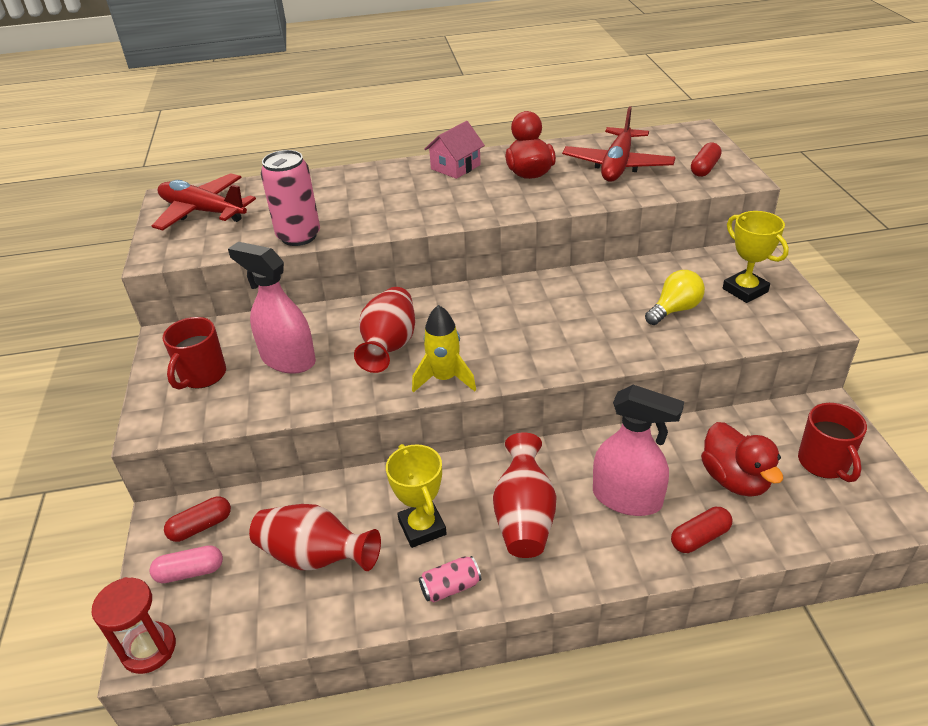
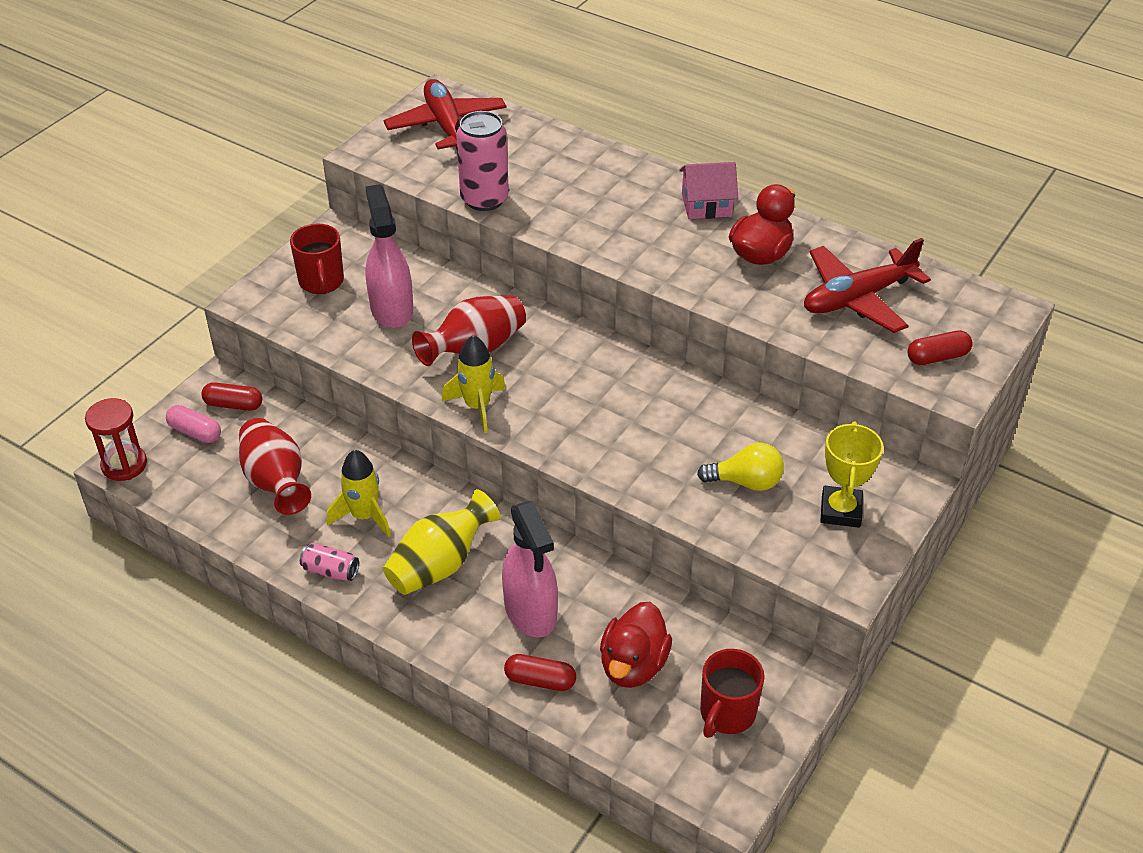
camera: 40 degrees right, 5 degrees up
red mug [163,317,226,390] -> red mug turned 75 degrees counterclockwise [290,224,344,294]
yellow trophy [386,444,447,548] -> yellow rocket [327,450,391,537]
red vase [493,432,556,558] -> yellow vase [383,489,501,595]

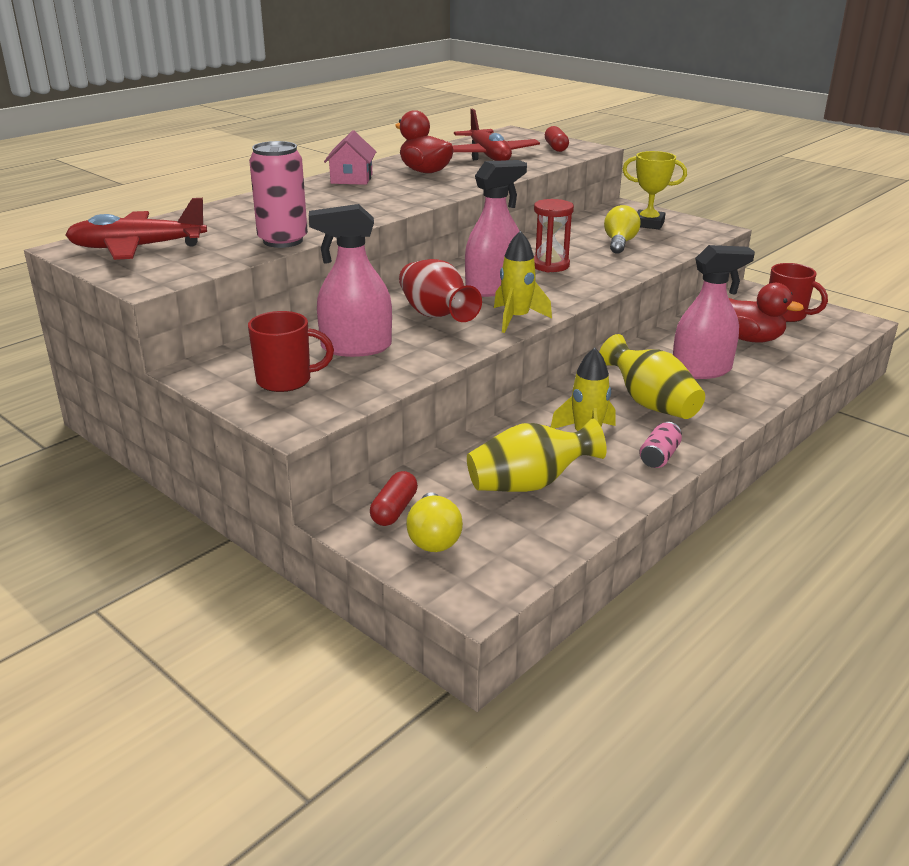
camera: 80 degrees left, 15 degrees down
red hourglass [85,398,147,481] -> red hourglass moved to [534,199,574,272]
pink capsule [166,405,221,443] -> yellow light bulb [406,492,463,552]
red vase [239,418,311,515] -> yellow vase [467,418,607,492]
red capsule [504,654,576,691] -> none
none -> pink spray bottle [465,160,527,297]

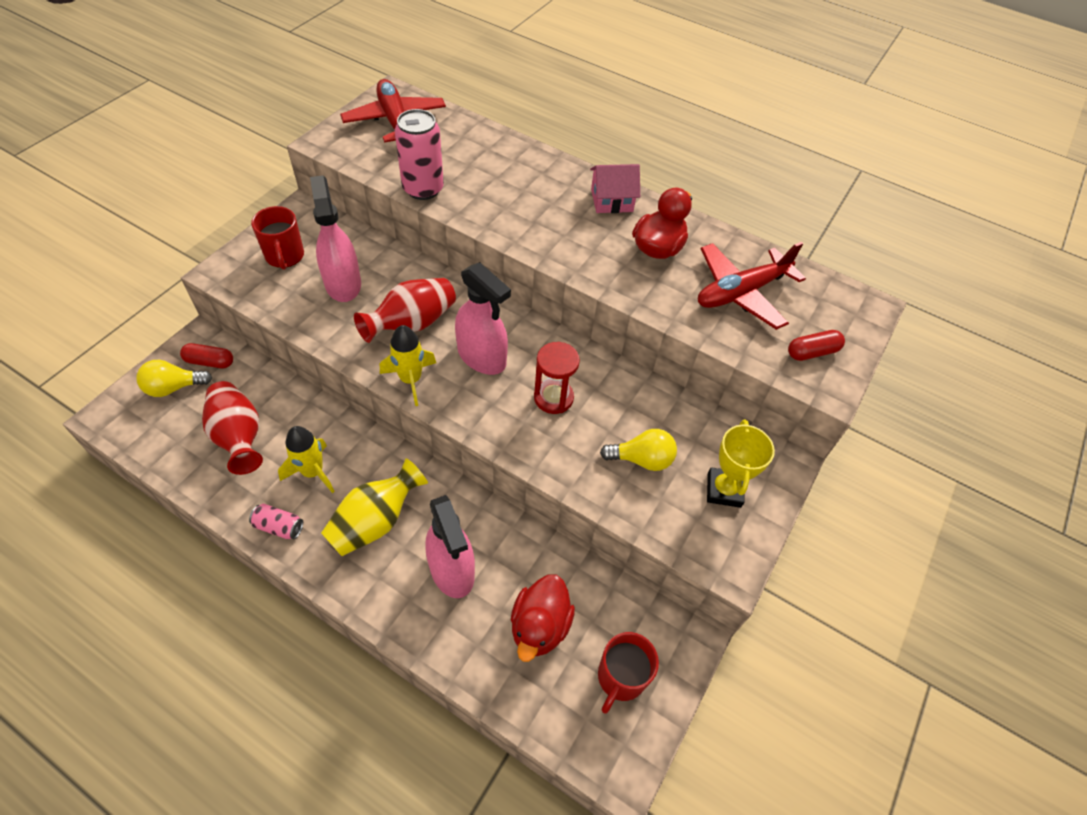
camera: 75 degrees right, 25 degrees up
yellow vase [467,418,607,492] -> red vase [202,381,263,475]

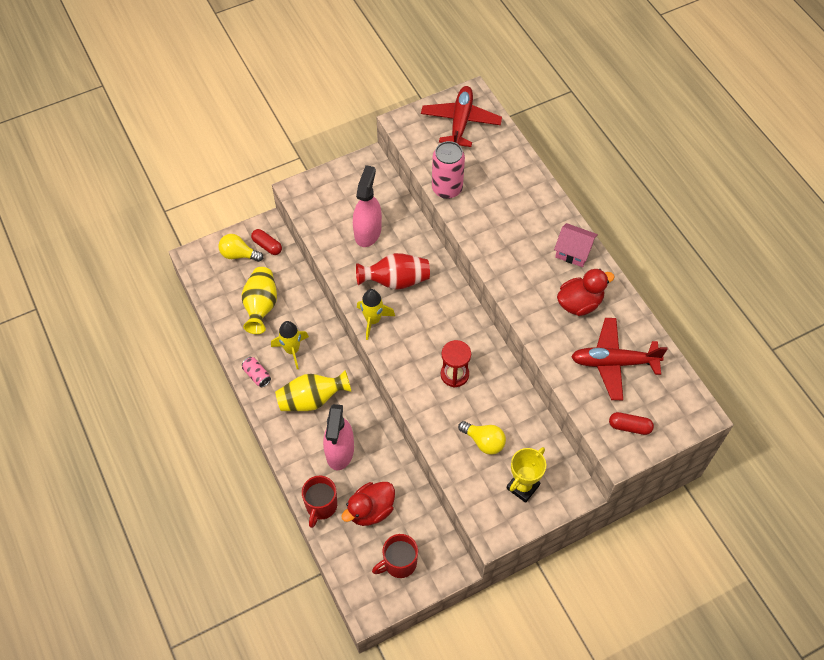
camera: 35 degrees right, 5 degrees up
red vase [202,381,263,475] -> yellow vase [242,267,277,334]
red mug [251,206,304,270] -> red mug moved to [302,476,337,528]
pink spray bottle [455,262,511,375] -> none

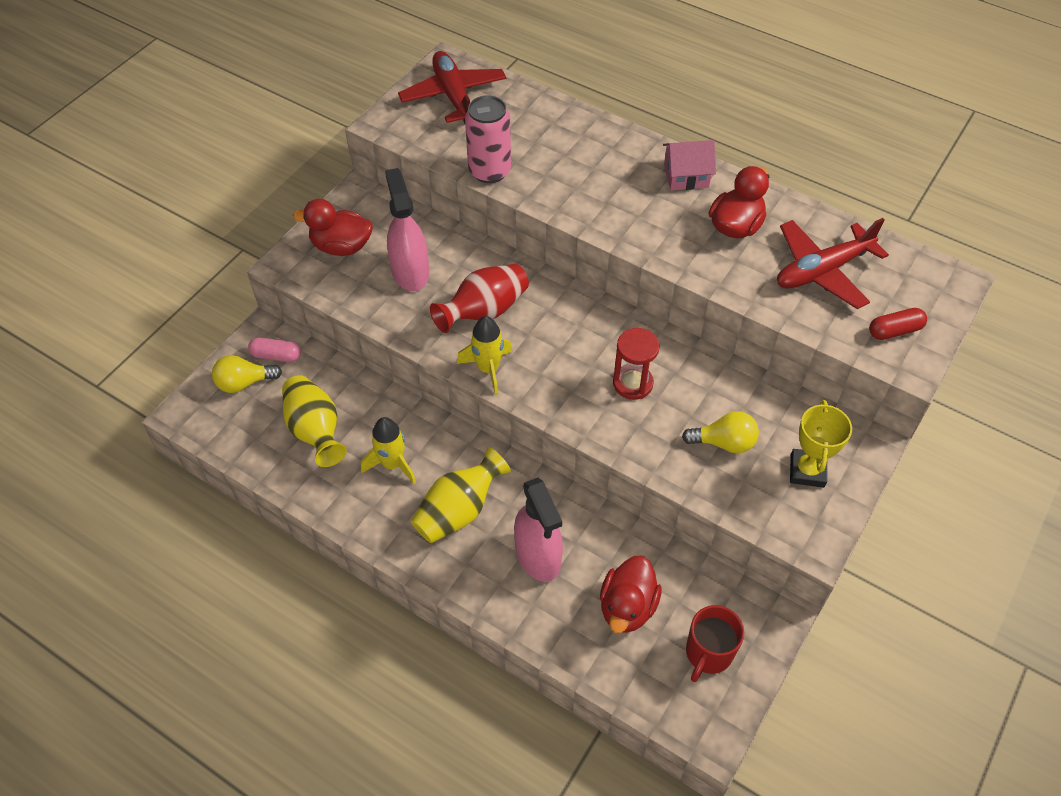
camera: 30 degrees left, 5 degrees down
pink can [242,357,271,387] -> none
red capsule [251,229,282,255] -> pink capsule [248,337,301,362]
red mug [302,476,337,528] -> none
none -> red duck [293,199,373,256]

